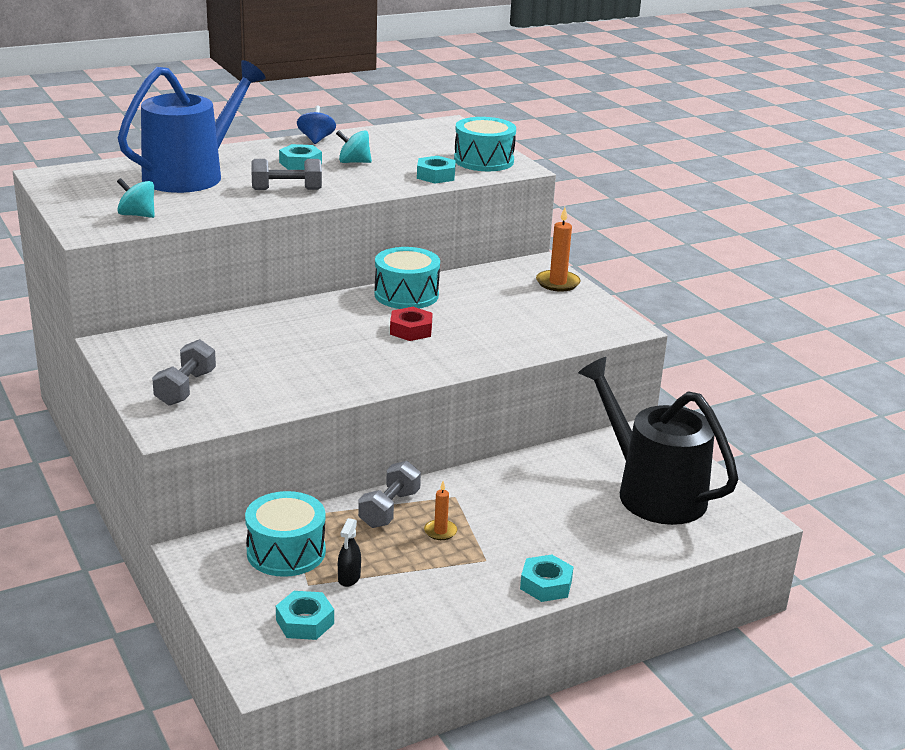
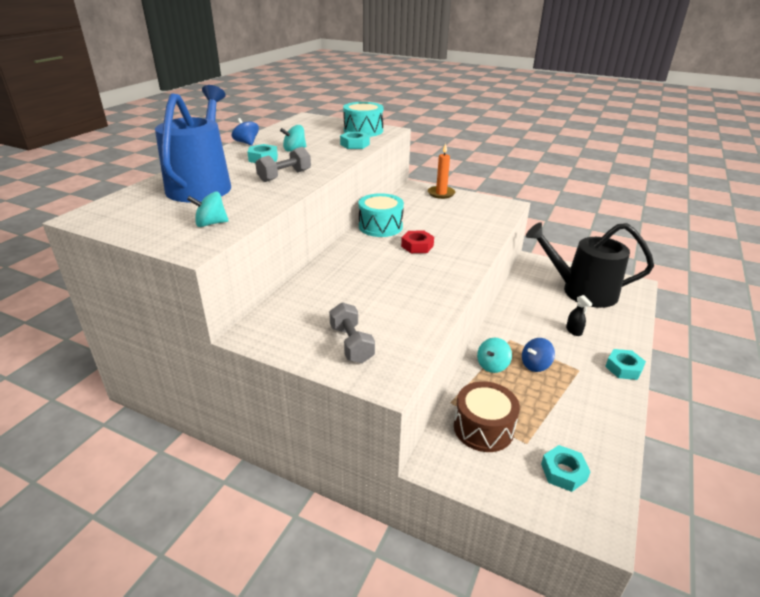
camera: 35 degrees left, 5 degrees up
turquoise drum [245,491,326,577] -> brown drum [454,381,520,452]
black spray bottle [338,518,361,587] -> black spray bottle moved to [566,295,593,336]
grey dumbbell [358,461,421,528] -> turquoise spinning top [477,338,512,373]
orange candle [424,481,457,540] -> blue spinning top [522,338,555,372]

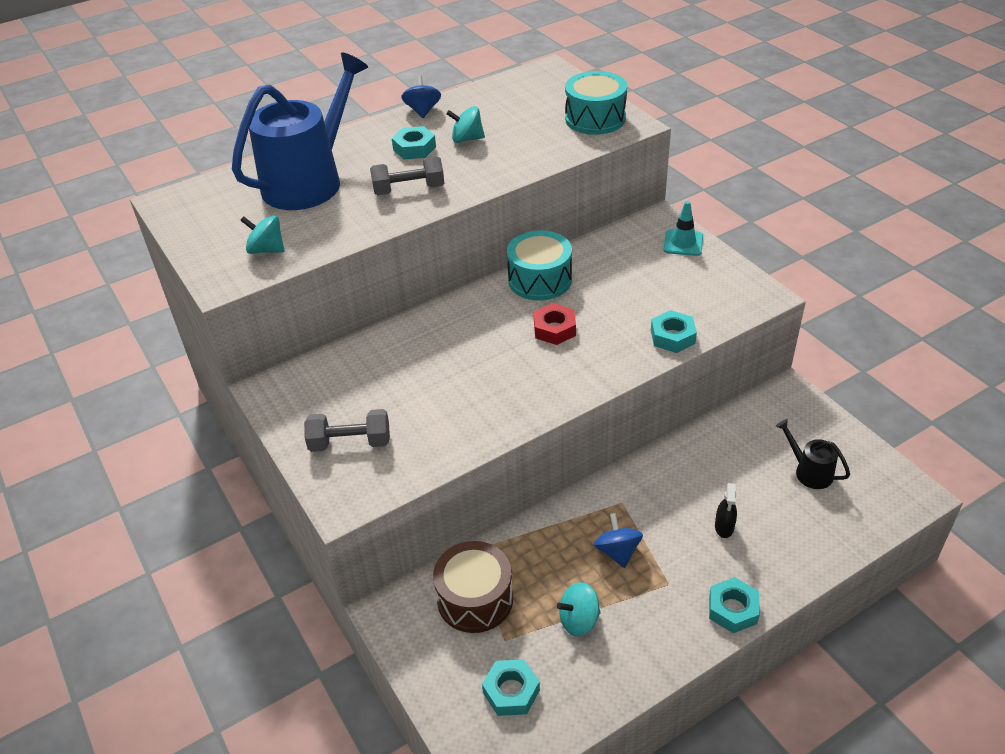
camera: 35 degrees right, 10 degrees up
grey dumbbell [329,302,375,363] -> grey dumbbell turned 75 degrees clockwise [304,409,390,452]
turquoise nut [340,132,370,149] -> turquoise nut moved to [651,310,697,353]
orange candle [428,143,455,199] -> turquoise traffic cone [663,201,703,256]
turquoise spinning top [477,338,512,373] -> turquoise spinning top moved to [557,582,601,636]
blue spinning top [522,338,555,372] -> blue spinning top turned 75 degrees clockwise [594,513,643,568]
black watering can [526,222,654,308] -> black watering can [776,419,850,489], size x0.43

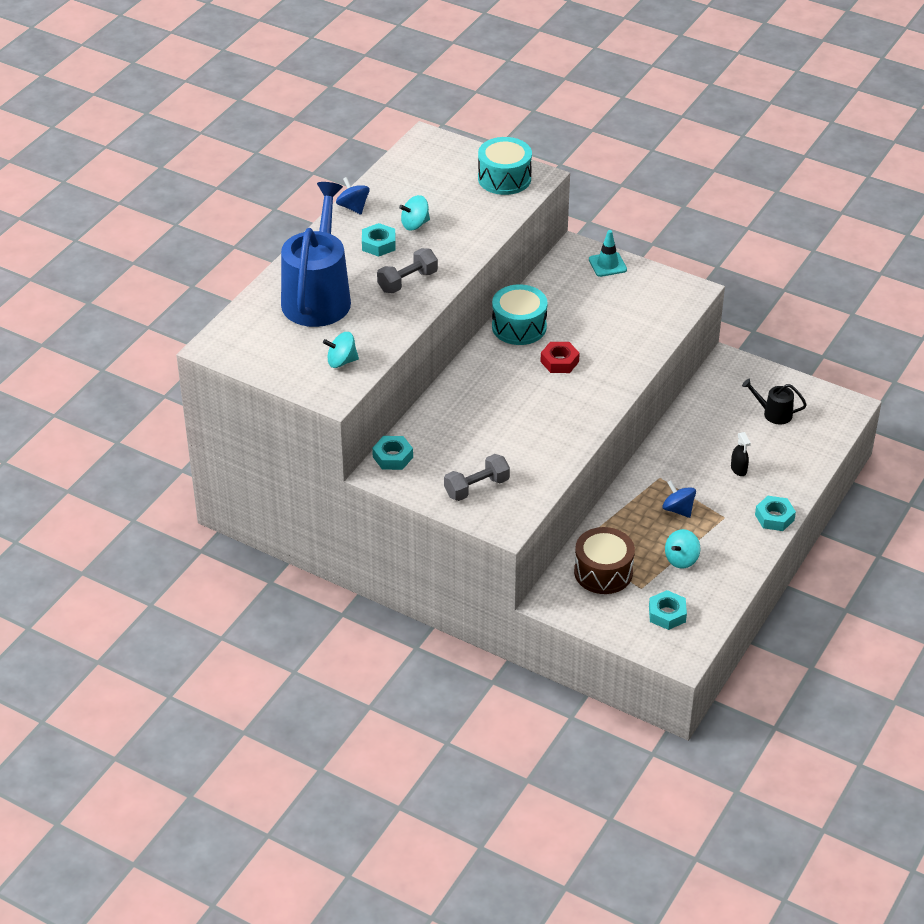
camera: 30 degrees left, 0 degrees up
turquoise nut [651,310,697,353] -> turquoise nut moved to [372,436,413,470]

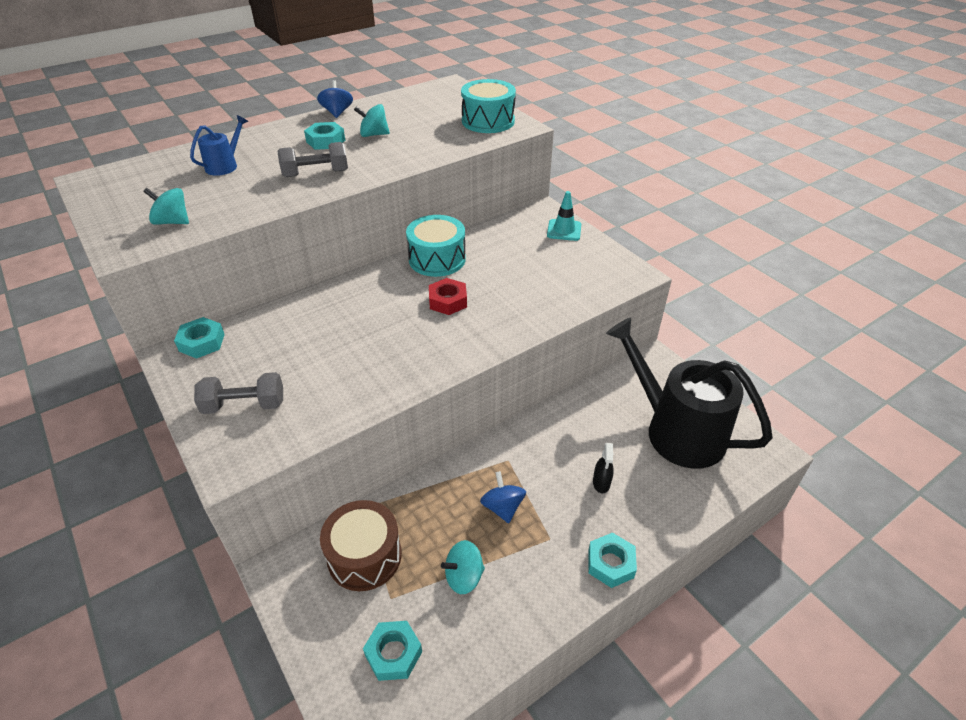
camera: 25 degrees right, 0 degrees up
blue watering can [281,182,351,327] -> blue watering can [190,115,248,176], size x0.43
black watering can [742,379,807,424] -> black watering can [606,317,773,469], size x2.33

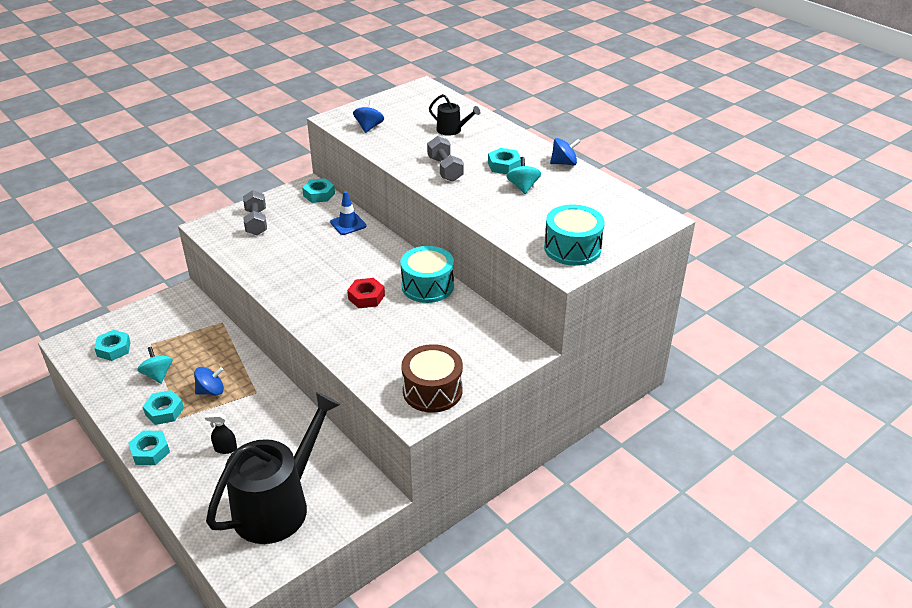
camera: 85 degrees right, 5 degrees down
turquoise spinning top [143,188,189,225] -> blue spinning top [353,100,384,133]
blue watering can [190,115,248,176] -> black watering can [429,94,480,136]
brown drum [320,500,402,591] -> brown drum moved to [401,344,463,413]
turquoise traffic cone [547,191,581,241] -> none
none -> turquoise nut [143,390,184,425]
none -> blue traffic cone [330,191,367,235]

